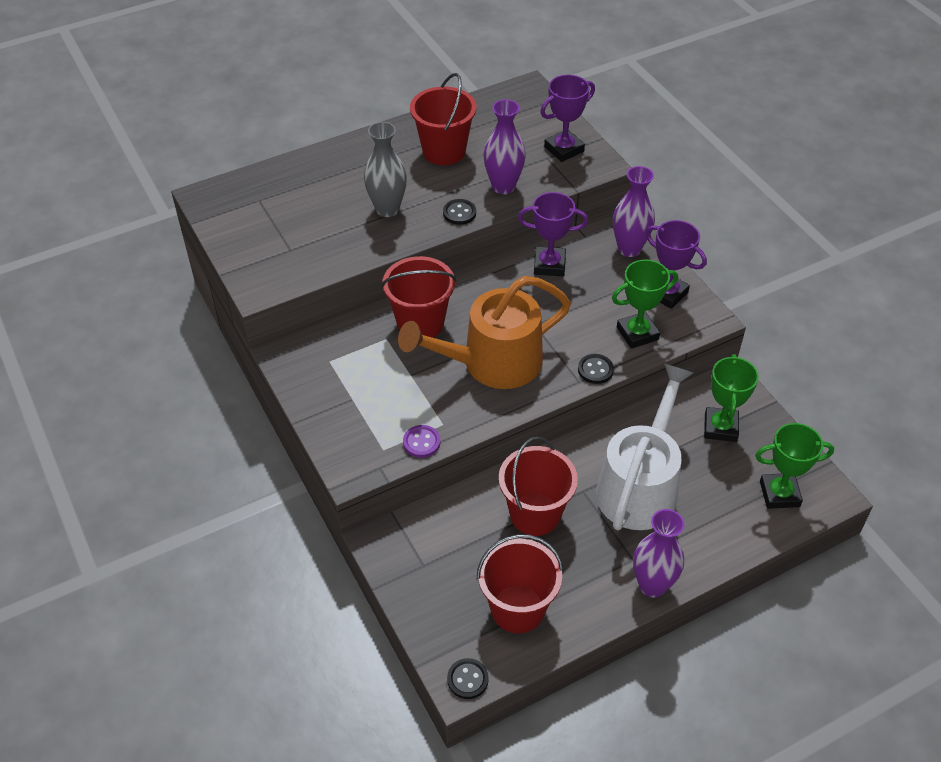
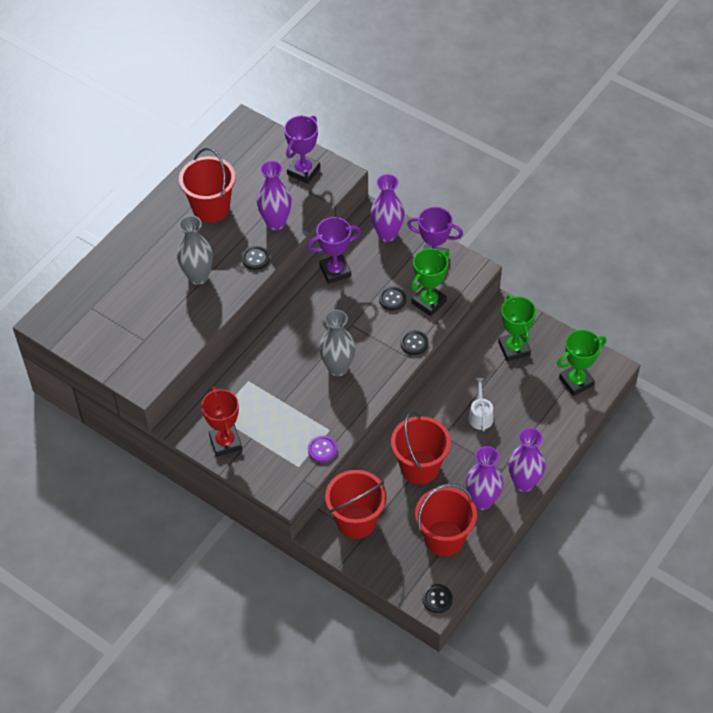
camera: 25 degrees left, 5 degrees up
red bucket [381,256,456,338] -> red bucket moved to [325,470,387,539]
orange watering can [398,276,571,389] -> grey vase [319,310,356,376]
white watering can [596,363,693,530] -> white watering can [469,378,493,431], size x0.40
none -> red trophy [201,386,242,457]
none -> black button [379,286,406,311]
none -> purple vase [466,446,503,510]

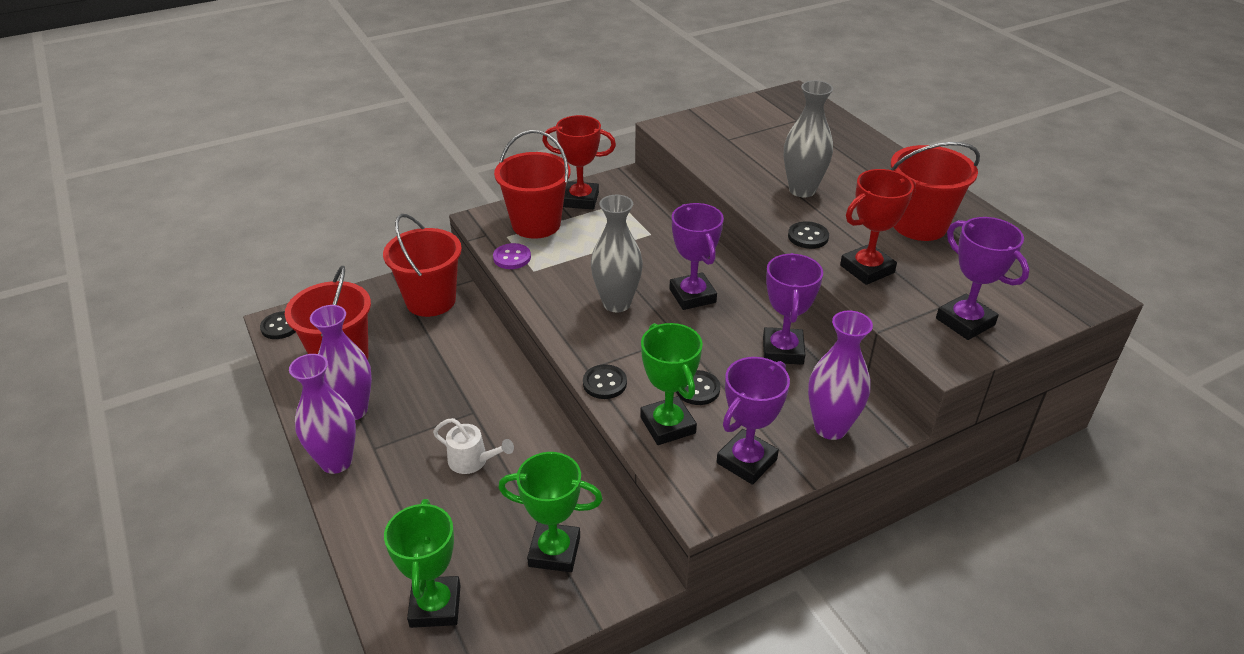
camera: 115 degrees right, 15 degrees down
purple vase [257,161,292,230] -> red trophy [840,169,916,285]
red bucket [391,412,451,484] -> red bucket moved to [494,130,571,239]
none -> purple trophy [669,203,724,310]

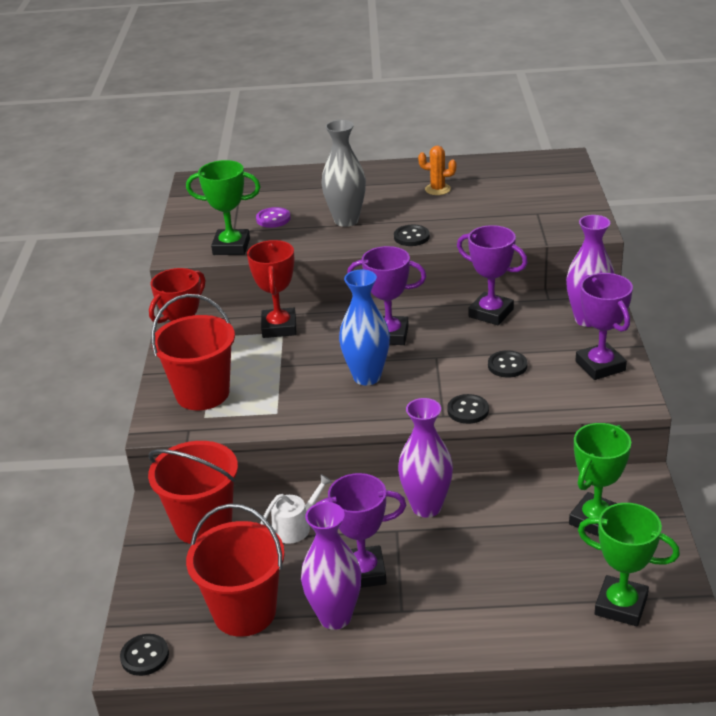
camera: 60 degrees left, 5 degrees down
purple vase [289,354,356,474] -> purple vase moved to [398,398,453,518]
white watering can [433,418,514,474] -> white watering can moved to [260,474,332,544]
purple button [493,243,531,269] -> purple button moved to [256,207,291,228]
grey vase [591,195,643,312] -> blue vase [339,270,390,385]
green trophy [640,323,703,445] -> green trophy moved to [186,160,261,255]
red trophy [840,169,916,285] -> red trophy moved to [247,240,297,338]
red bucket [891,142,980,241] -> orange cactus [418,145,456,195]
purple trophy [936,217,1029,340] -> purple trophy moved to [316,473,406,588]

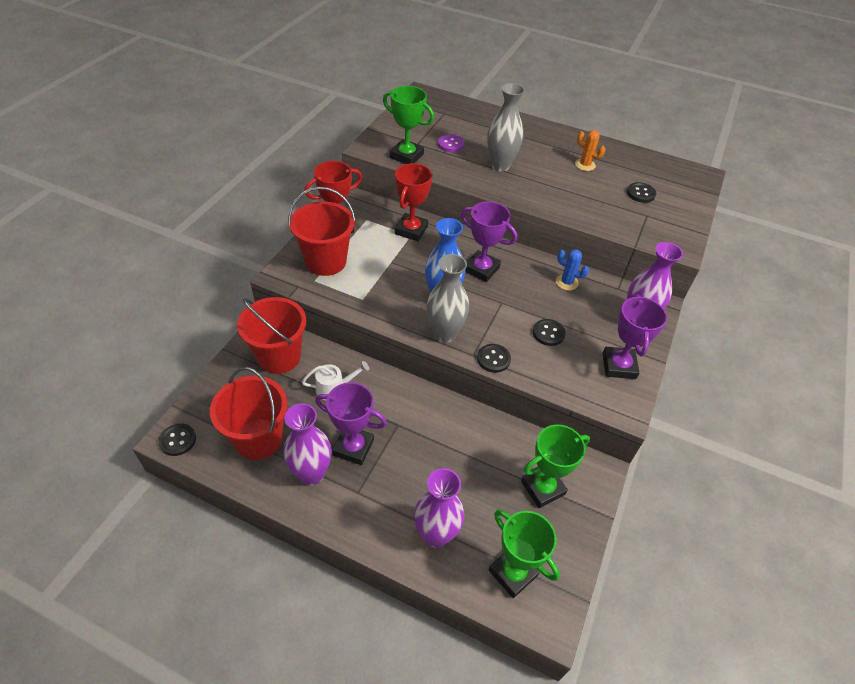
camera: 20 degrees right, 15 degrees up
black button [394,225,430,246] -> black button moved to [627,182,656,203]
purple vase [398,398,453,518] -> purple vase moved to [414,468,464,548]
purple trophy [457,225,528,325] -> blue cactus [556,249,589,290]
none -> grey vase [426,254,469,343]

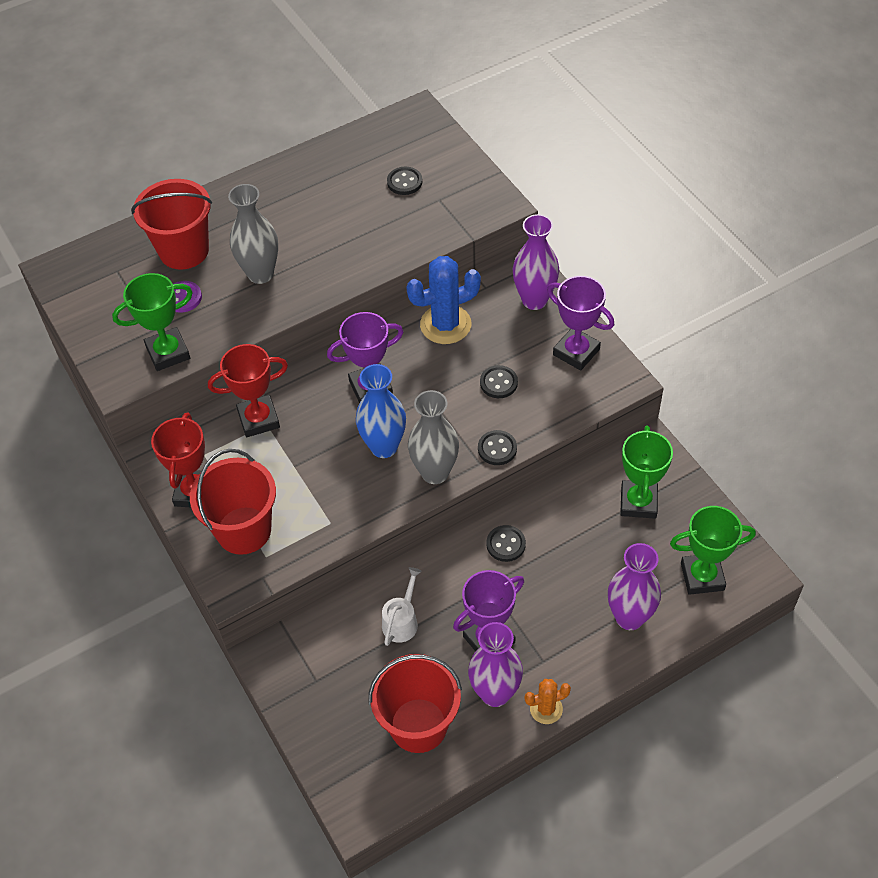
camera: 50 degrees left, 5 degrees up
black button [159,423,196,456] -> black button moved to [486,525,526,562]
red bucket [237,297,306,374] -> red bucket moved to [131,179,212,270]
red trophy [395,163,432,241] -> red trophy turned 75 degrees counterclockwise [208,344,288,437]
blue cactus [556,249,589,290] -> blue cactus [407,256,481,344], size x1.82
orange cactus [575,130,606,171] -> orange cactus moved to [524,679,571,724]

